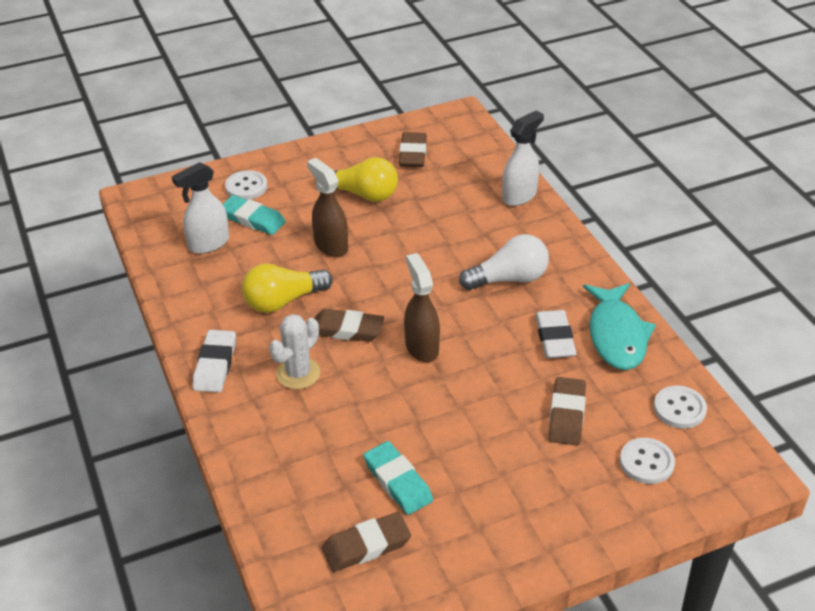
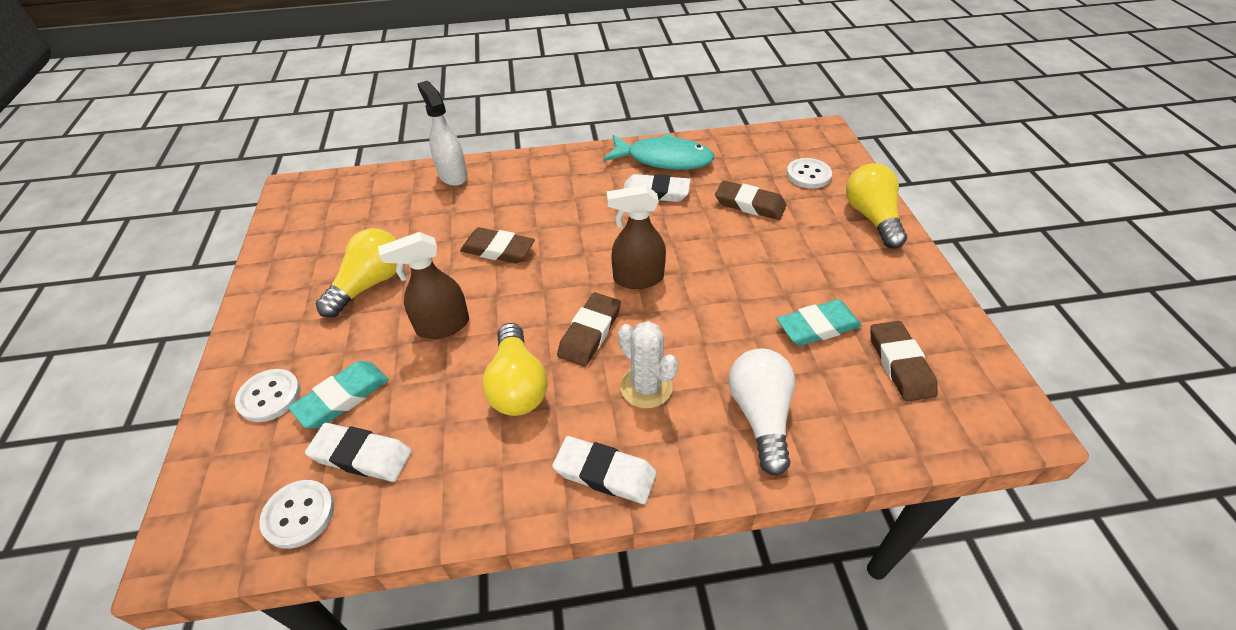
camera: 75 degrees left, 5 degrees up
white spray bottle [172,162,229,254] -> white eraser [305,423,412,482]
brown eraser [399,132,427,167] -> brown eraser moved to [460,227,535,264]
white light bulb [459,234,549,290] -> white light bulb moved to [729,349,795,476]
white button [654,386,707,428] -> white button moved to [259,480,334,549]
none -> yellow light bulb [846,163,907,249]

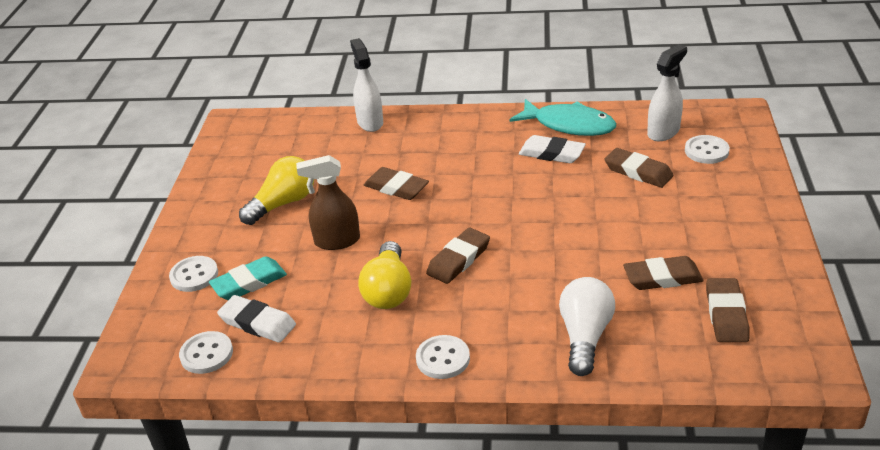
camera: 15 degrees right, 10 degrees down
white eraser [552,436,657,504] -> white button [416,335,470,379]
brown spray bottle [607,185,666,289] -> none
white cactus [618,321,678,408] -> none
turquoise eraser [777,299,862,346] -> brown eraser [623,256,703,290]
yellow light bulb [846,163,907,249] -> none
none -> white spray bottle [647,44,687,141]

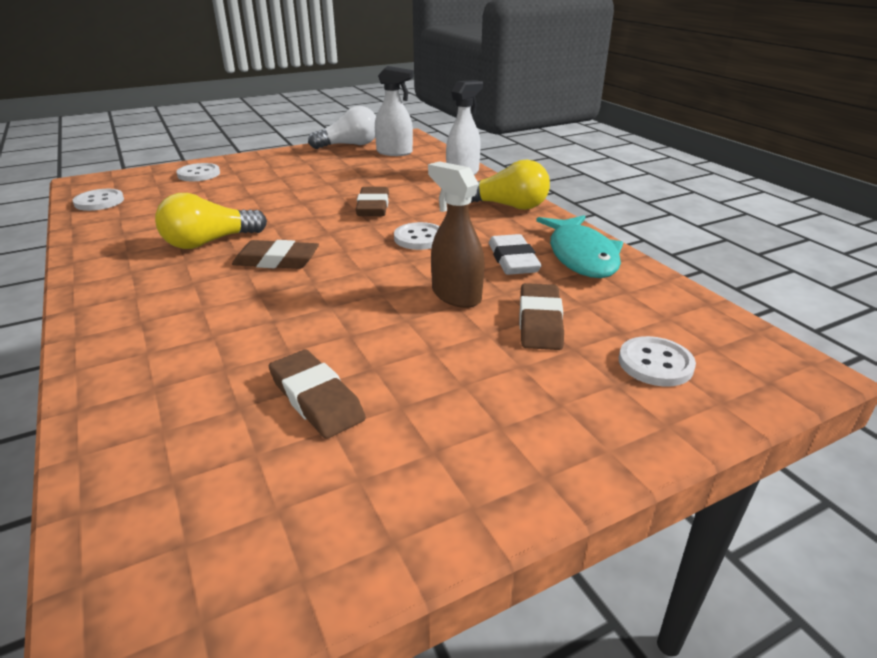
camera: 55 degrees right, 5 degrees down
turquoise eraser [209,256,287,300] -> none
white eraser [217,295,296,343] -> none
yellow light bulb [239,156,314,225] -> yellow light bulb moved to [471,160,550,210]
brown spray bottle [296,155,360,250] -> brown spray bottle moved to [428,161,484,308]
white button [416,335,470,379] -> white button moved to [394,222,440,250]
white light bulb [559,277,615,376] -> white light bulb moved to [308,106,376,149]
white spray bottle [647,44,687,141] -> white spray bottle moved to [375,66,414,156]
brown eraser [706,278,749,342] -> none

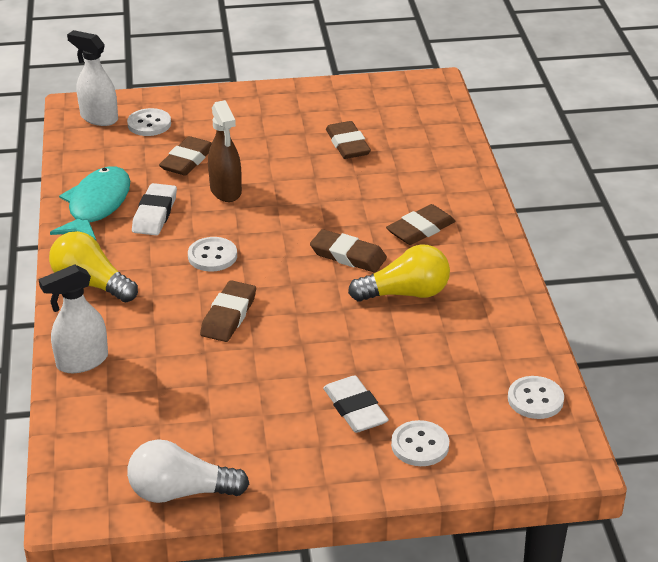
camera: 160 degrees left, 5 degrees up
white spray bottle [375,66,414,156] -> white spray bottle moved to [67,30,118,126]
none -> white eraser [323,375,389,433]
none -> brown eraser [386,204,456,245]

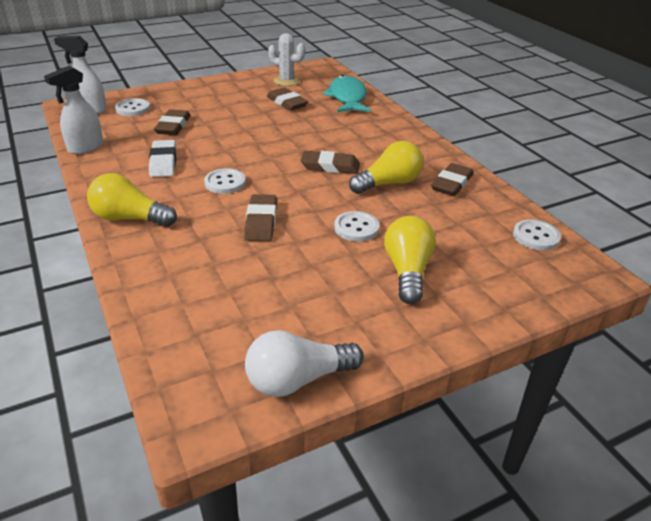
camera: 20 degrees left, 0 degrees up
white spray bottle [38,264,108,373] -> white spray bottle moved to [44,66,103,154]
turquoise fish [50,166,130,240] -> turquoise fish moved to [323,75,371,112]
brown spray bottle [208,100,242,202] -> none
white eraser [323,375,389,433] -> yellow light bulb [384,216,436,304]
brown eraser [386,204,456,245] -> brown eraser moved to [431,163,474,196]
white button [391,420,449,466] -> white button moved to [334,211,380,242]
none -> white cactus [268,33,305,86]

